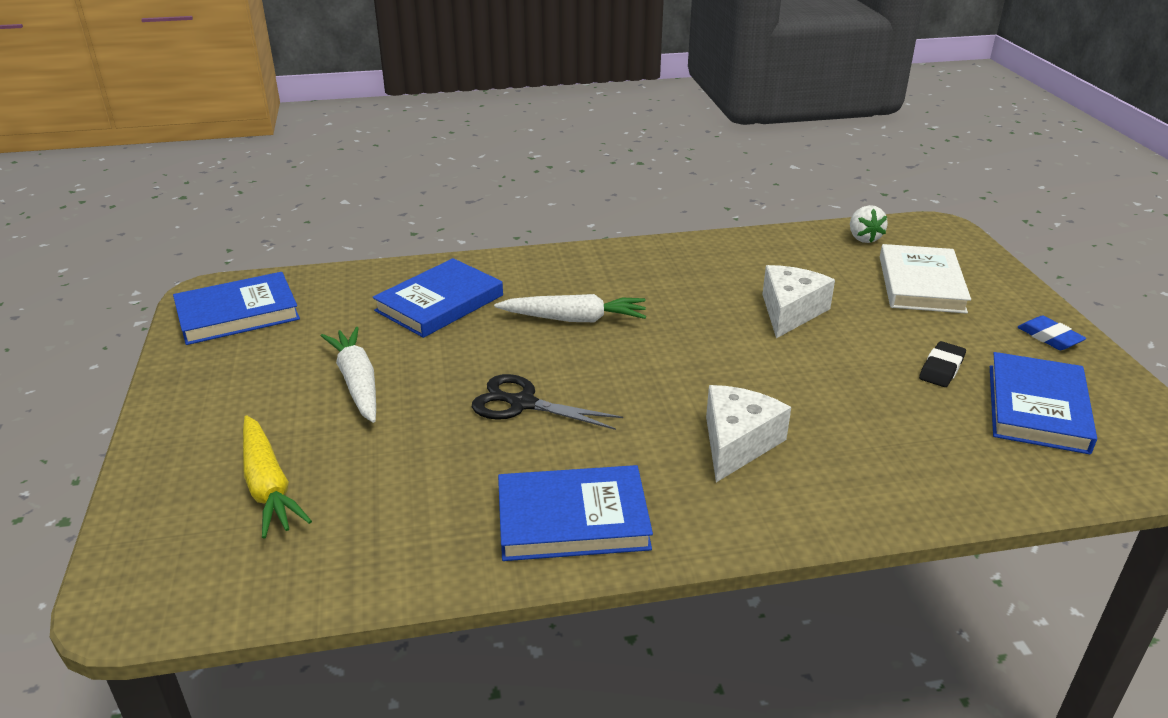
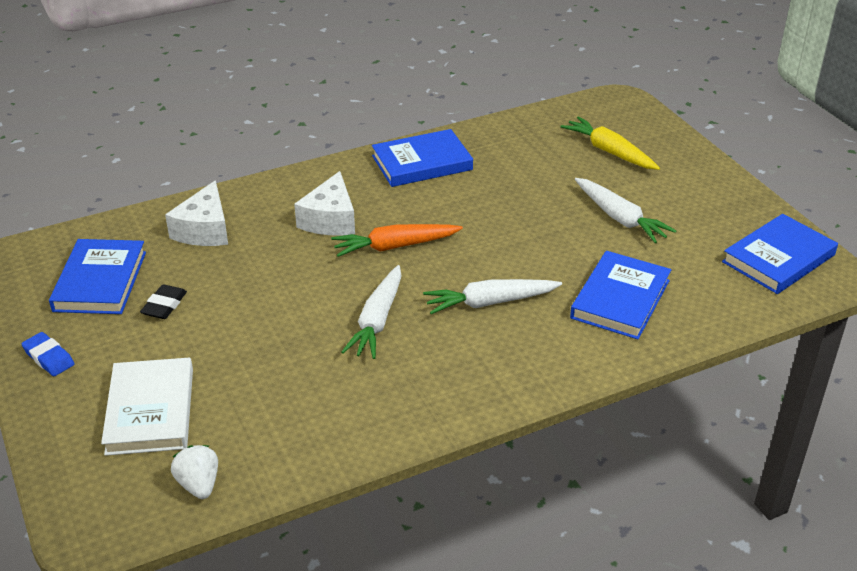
camera: 165 degrees right, 5 degrees up
black scissors [472,374,623,430] -> none
white cheese [762,265,835,338] -> white cheese moved to [165,180,228,246]
none -> orange carrot [331,224,463,257]
none -> white carrot [341,265,401,359]

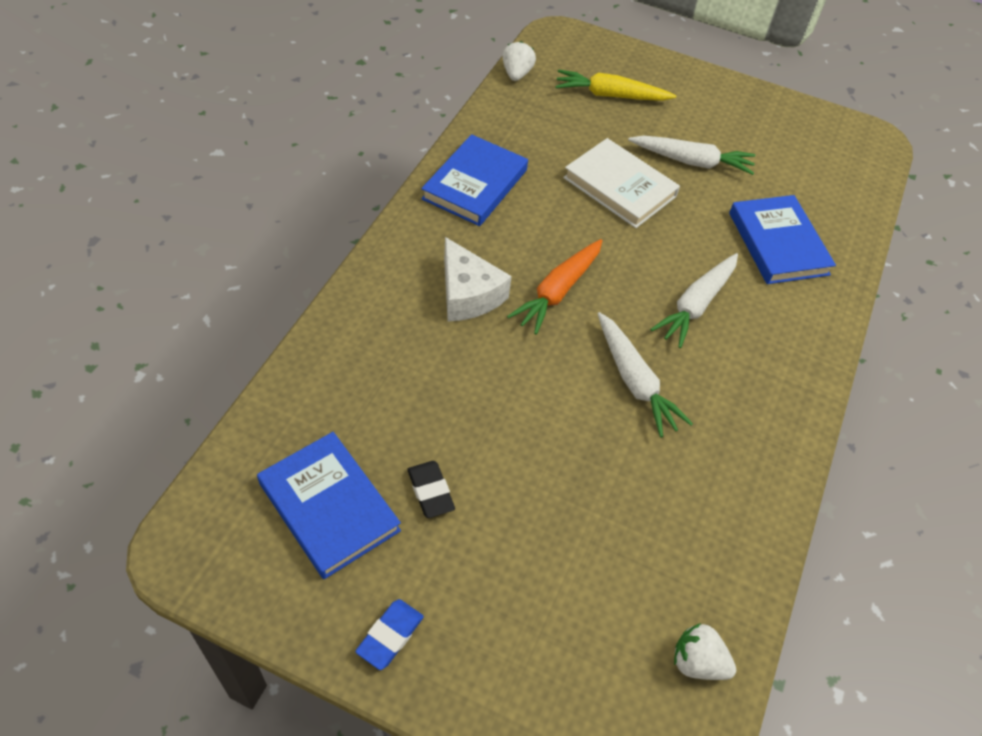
camera: 45 degrees left, 15 degrees up
blue eraser [21,332,75,376] -> blue eraser turned 60 degrees counterclockwise [355,599,424,670]
white book [101,357,193,456] -> white book moved to [563,138,680,228]
white cheese [165,180,228,246] -> none
blue book [722,214,838,294] -> none
none -> white strawberry [502,41,536,81]

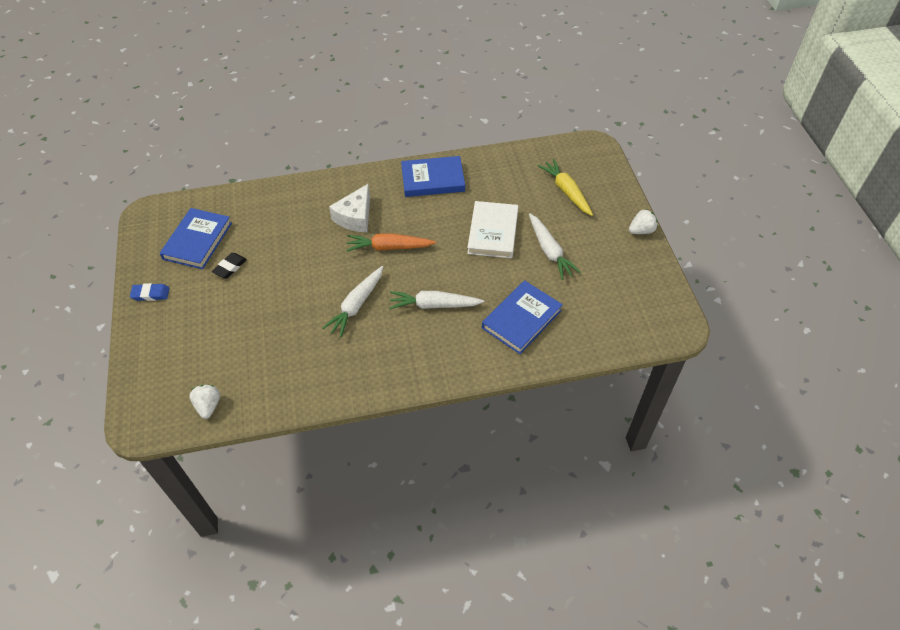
camera: 60 degrees right, 0 degrees up
white strawberry [502,41,536,81] -> white strawberry moved to [629,209,658,234]

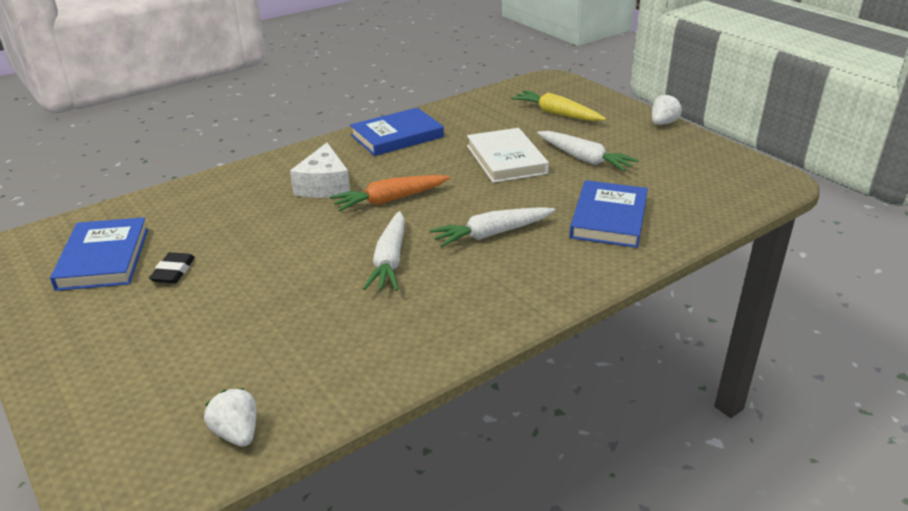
camera: 25 degrees left, 20 degrees down
blue eraser [130,283,170,301] -> none

